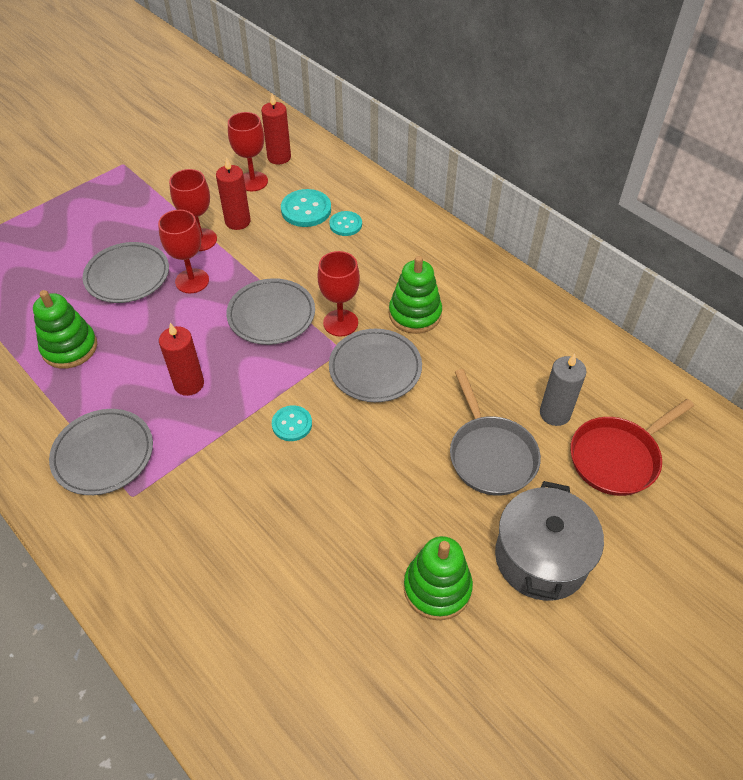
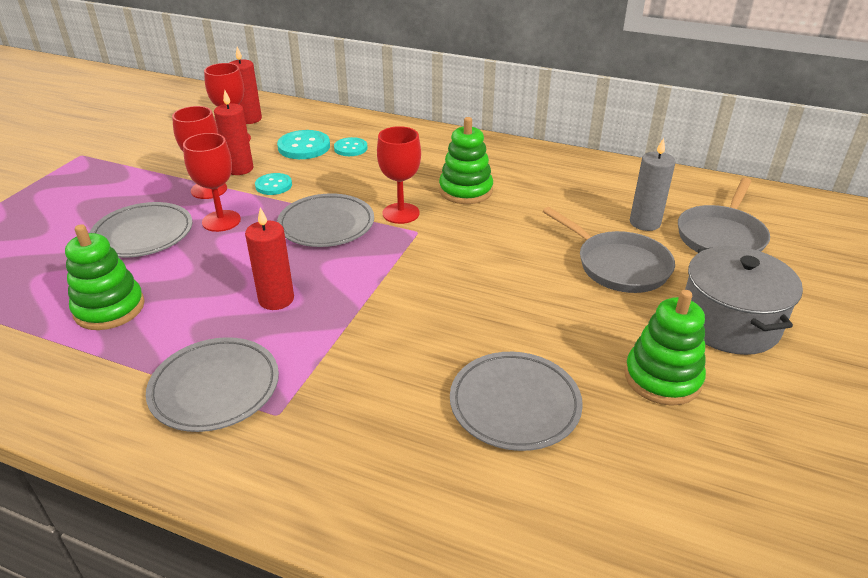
camera: 25 degrees left, 15 degrees down
turquoise button [272,405,312,441] -> turquoise button moved to [255,173,292,195]
grey plate [329,329,422,402] -> grey plate moved to [450,352,583,451]
red pan [570,399,694,496] -> grey pan [678,178,770,252]

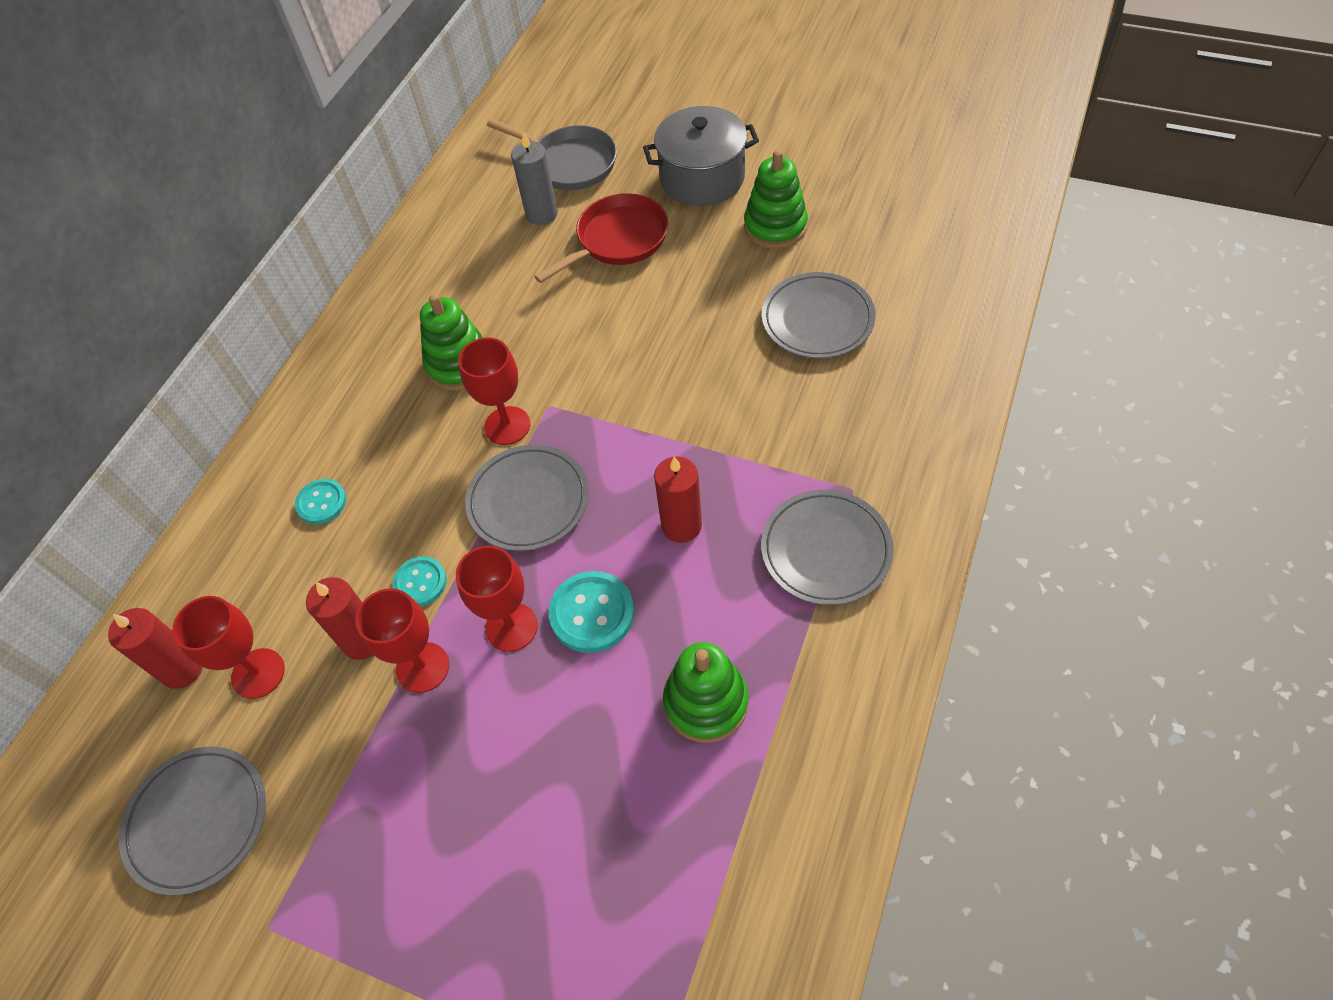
camera: 85 degrees left, 20 degrees up
grey plate [90,202,192,258] -> grey plate moved to [119,747,266,896]
turquoise button [277,130,330,159] -> turquoise button moved to [549,571,634,653]
grey pan [542,207,675,293] -> red pan [534,193,668,283]

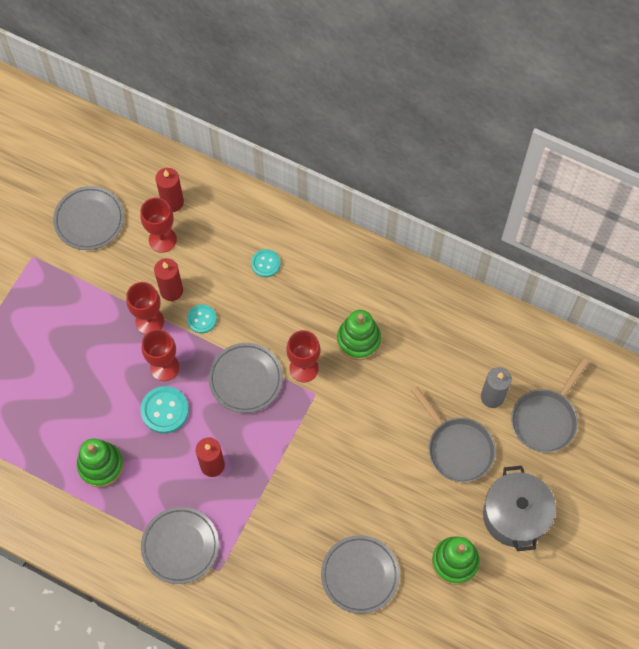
camera: 90 degrees right, 10 degrees up
red pan [534,193,668,283] -> grey pan [412,387,496,482]

